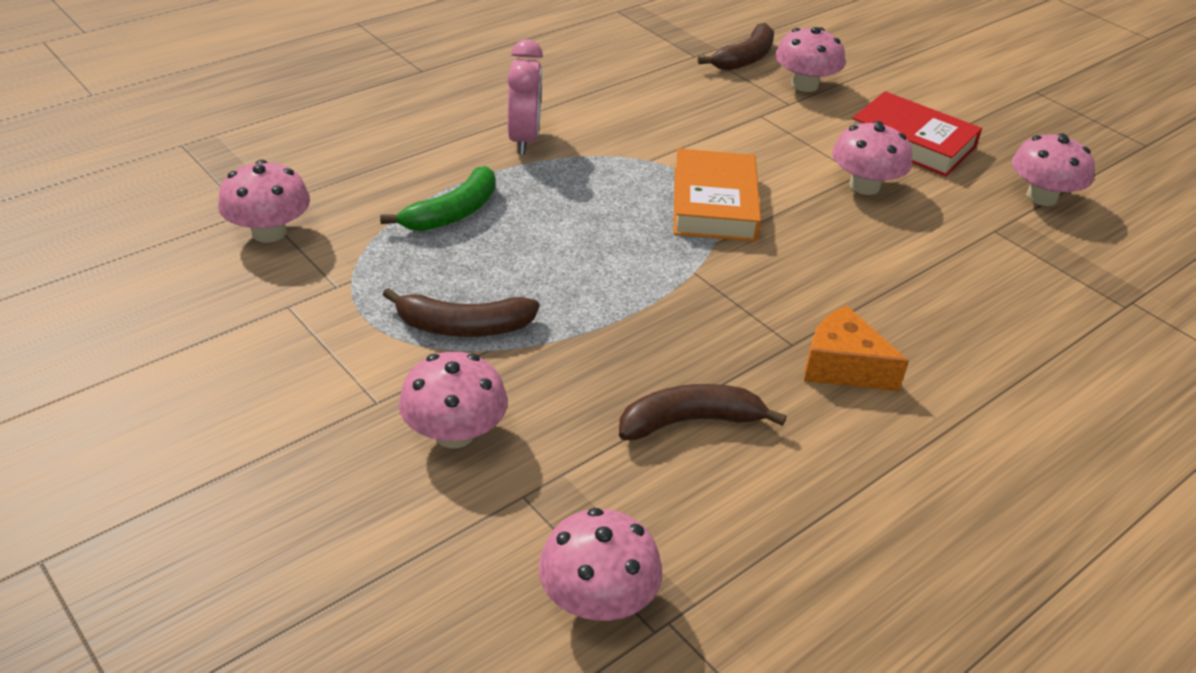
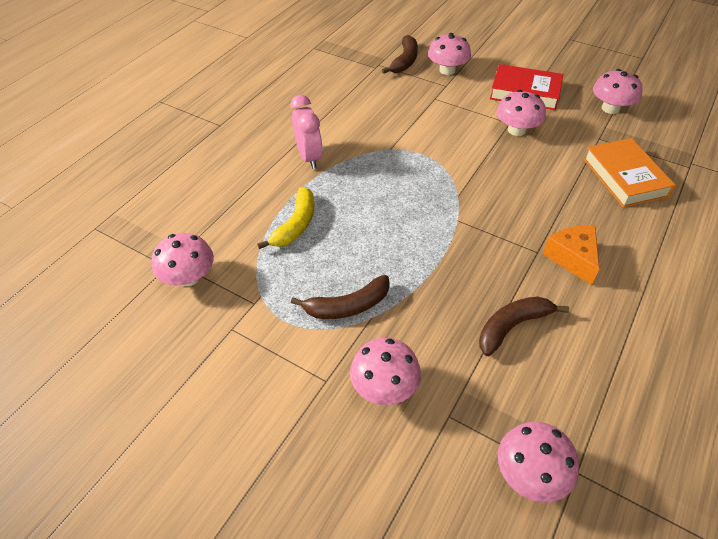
camera: 15 degrees left, 10 degrees up
green banana [380,166,495,231] -> yellow banana [257,187,314,249]
orange book [674,148,761,242] -> orange book moved to [583,138,676,208]
orange cheese [804,305,909,391] -> orange cheese turned 60 degrees clockwise [543,225,600,285]

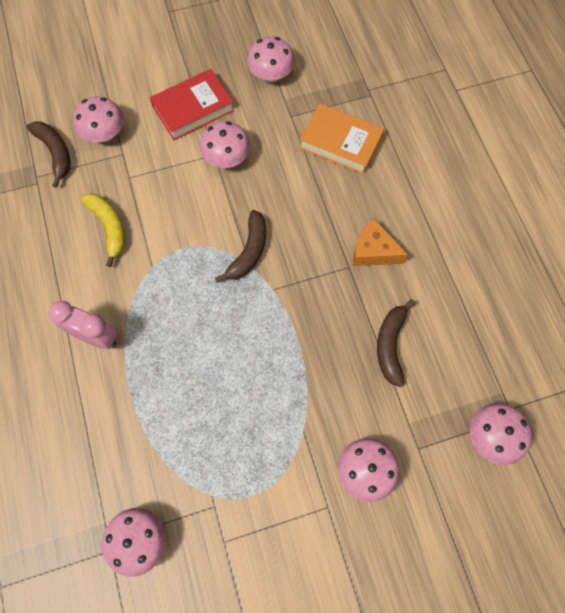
camera: 50 degrees left, 20 degrees up
yellow banana [257,187,314,249] -> yellow banana moved to [81,193,125,267]
brown banana [291,275,390,319] -> brown banana moved to [215,210,266,283]

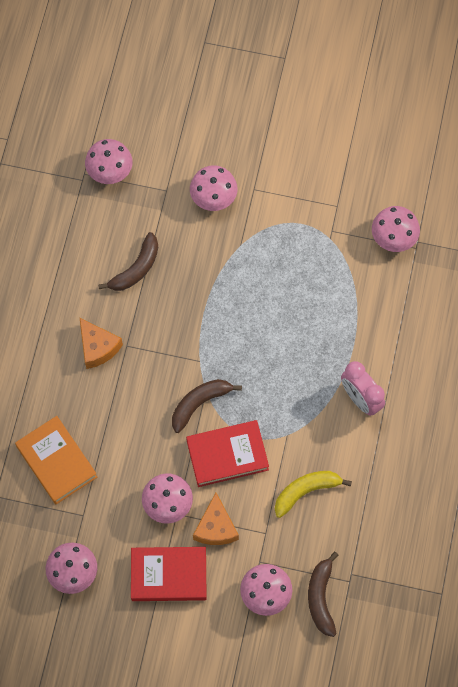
camera: 150 degrees left, 0 degrees up
yellow banana [81,193,125,267] -> yellow banana turned 60 degrees clockwise [275,471,352,518]
none -> red book [186,420,269,487]
none -> orange cheese [193,493,239,545]

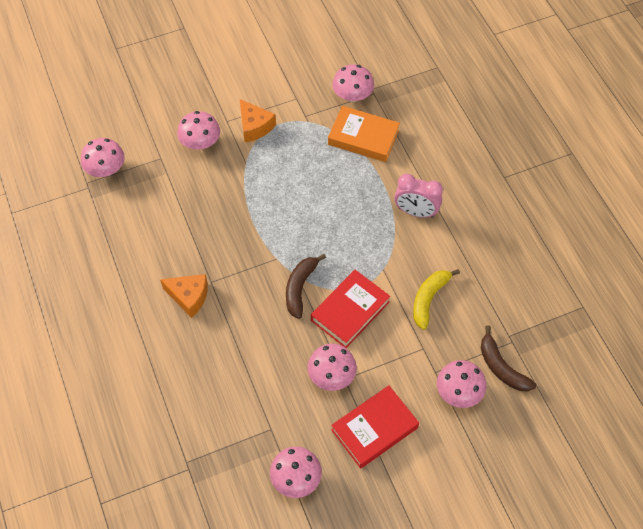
camera: 35 degrees left, 10 degrees down
orange book [15,416,97,504] -> orange book moved to [328,106,400,162]
brown banana [98,232,158,291] -> none
orange cheese [193,493,239,545] -> orange cheese moved to [240,99,276,142]

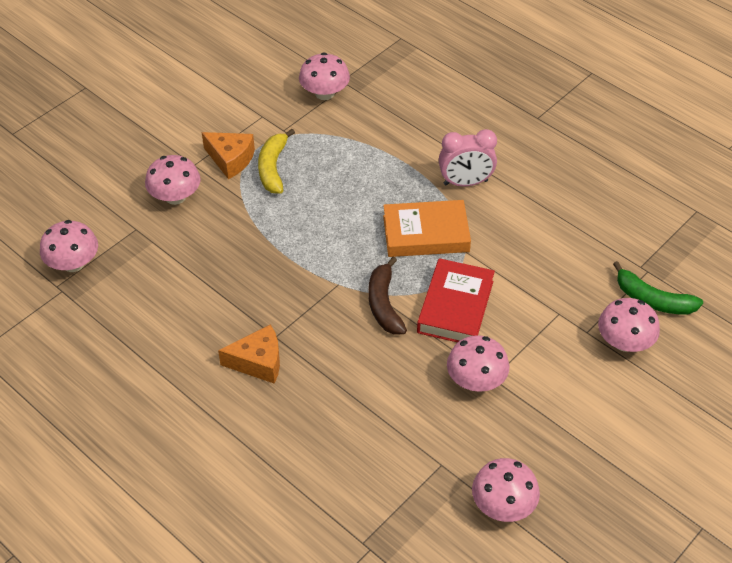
camera: 25 degrees left, 10 degrees down
orange book [328,106,400,162] -> orange book moved to [383,200,471,257]
red book [331,385,419,469] -> none
yellow banana [413,269,460,330] -> yellow banana moved to [258,129,295,194]
brown banana [481,325,536,391] -> green banana [613,261,703,314]

